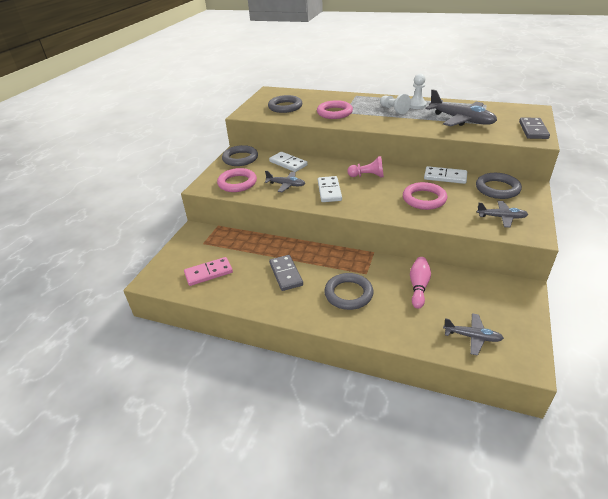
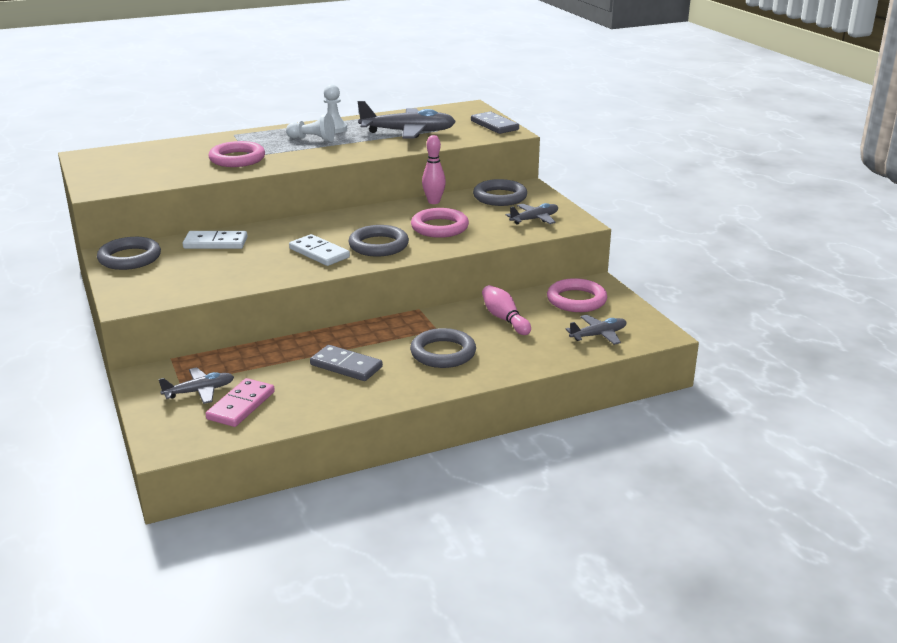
camera: 45 degrees left, 10 degrees down
pink ring [217,168,257,192] -> pink ring moved to [547,278,607,312]
grey plane [265,171,305,192] -> grey plane moved to [159,367,234,404]
grey ring [268,95,302,113] -> grey ring moved to [349,225,409,257]
pink pawn [347,156,384,178] -> none
white domino [424,166,467,184] -> pink bowling pin [422,135,446,204]

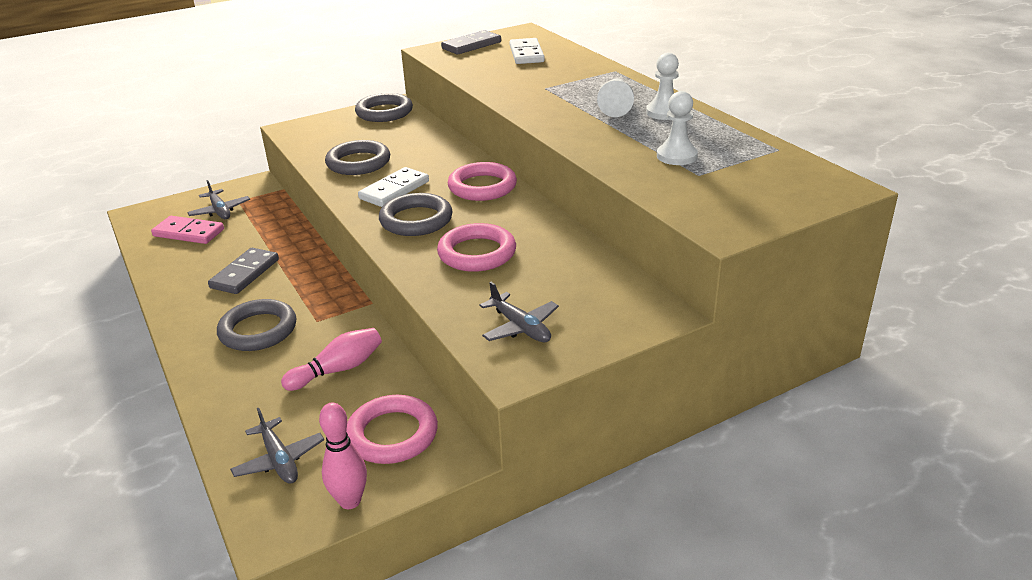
camera: 85 degrees right, 5 degrees up
white domino [183,231,248,249] -> white domino moved to [510,38,545,64]
pink ring [208,141,265,167] -> pink ring moved to [448,162,517,201]
grey plane [358,101,456,138] -> white pawn [657,91,698,165]
pink bowling pin [422,135,446,204] -> pink bowling pin moved to [319,403,367,509]
grey domino [471,112,519,134] -> grey domino moved to [441,30,501,55]
grey ring [473,179,527,206] -> grey ring moved to [325,140,390,175]

